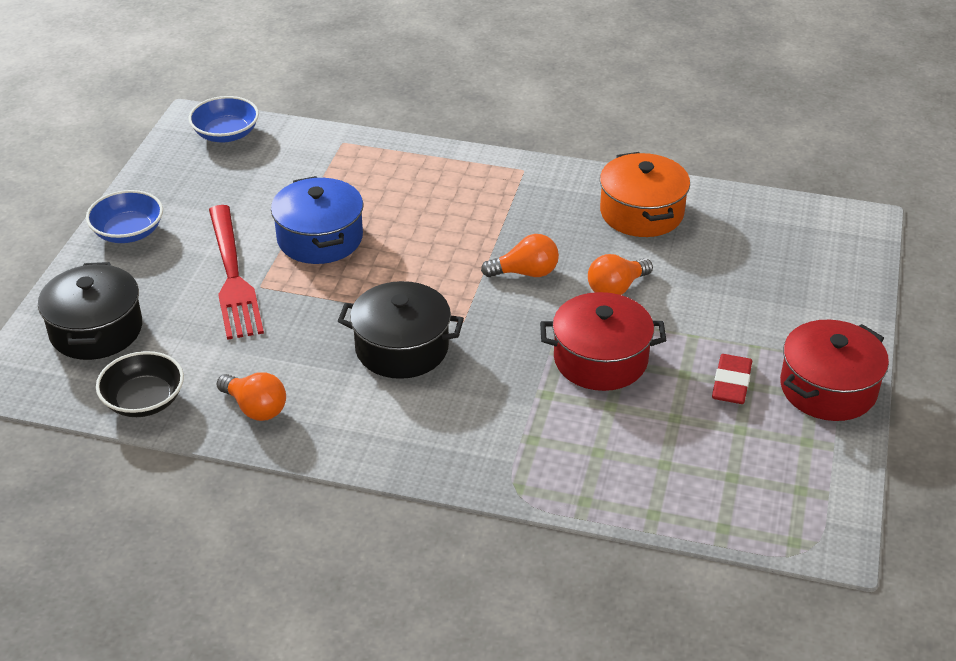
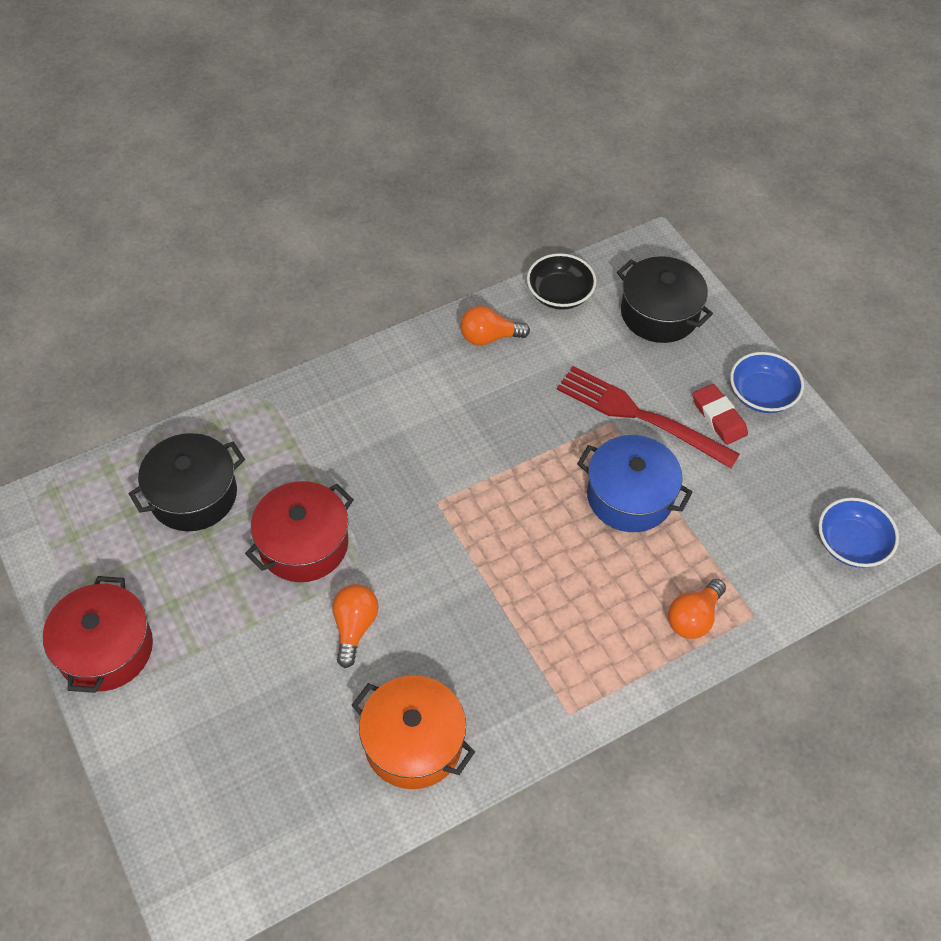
camera: 135 degrees right, 15 degrees up
black pot [338,281,464,379] -> black pot moved to [129,433,245,531]
orange light bulb [481,234,559,277] -> orange light bulb moved to [668,579,726,639]
red eraser [712,354,752,404] -> red eraser moved to [693,384,748,445]

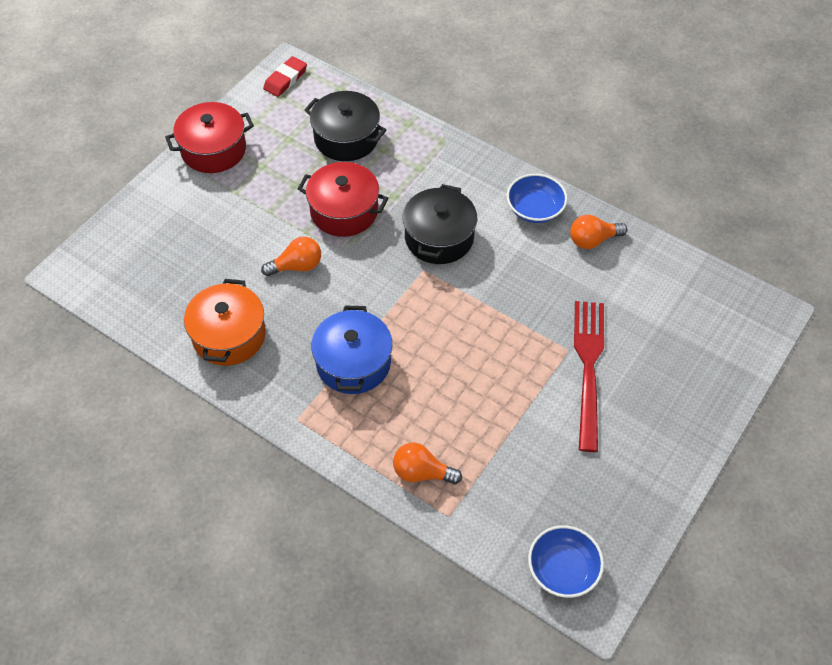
camera: 65 degrees right, 0 degrees up
orange light bulb [460,306,530,346] -> orange light bulb turned 75 degrees counterclockwise [570,215,627,249]
black bowl [527,253,596,310] -> none
blue pot [577,435,693,532] -> blue pot moved to [311,306,393,394]
black pot [617,256,713,343] -> black pot moved to [403,184,477,264]
red eraser [693,384,748,445] -> red eraser moved to [263,56,307,97]
blue bowl [730,352,804,413] -> blue bowl moved to [507,174,567,223]

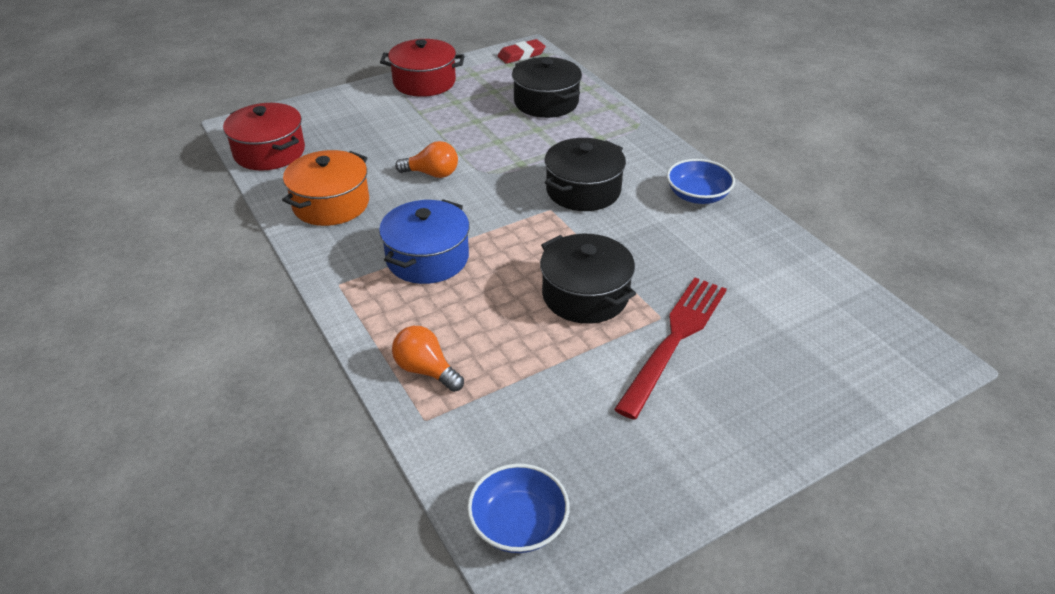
camera: 25 degrees right, 15 degrees down
red pot [298,162,388,237] -> red pot moved to [223,103,305,171]
orange light bulb [570,215,627,249] -> none
none -> black pot [540,234,636,324]

